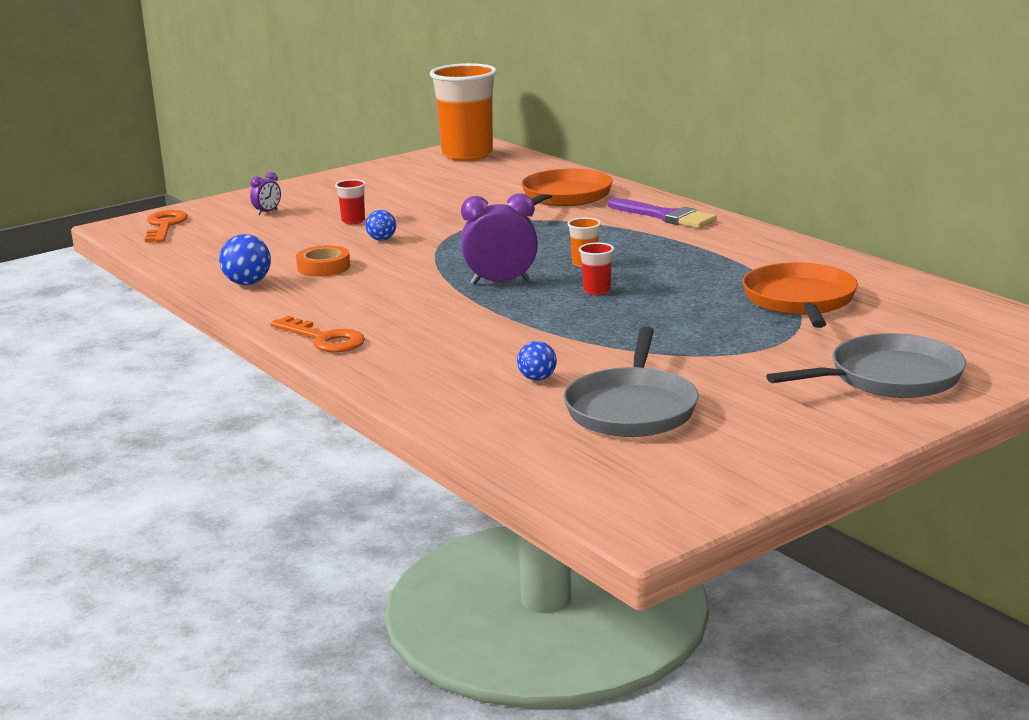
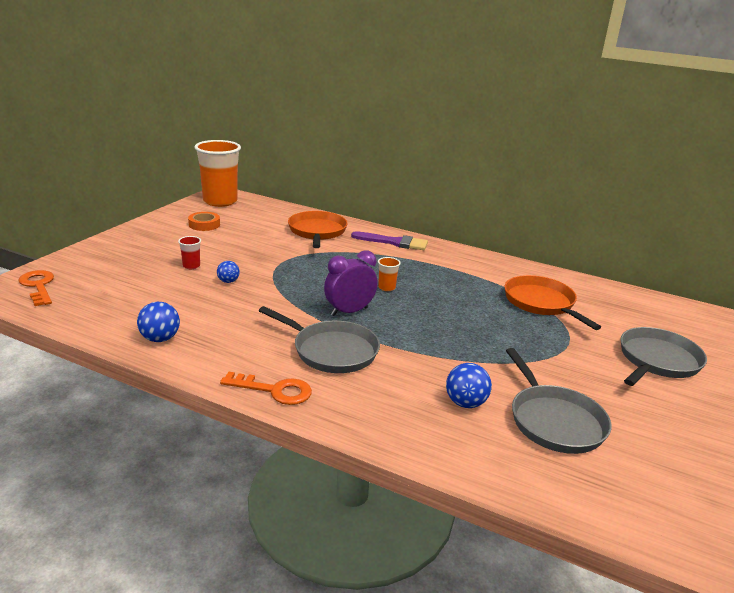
camera: 30 degrees left, 5 degrees up
purple clock [250,172,281,215] -> none
orange tape [296,245,350,277] -> orange tape moved to [188,212,220,231]
blue ball [517,341,557,381] -> blue ball [446,363,492,408], size x1.54
red cup [579,242,614,295] -> none
none -> grey pan [259,306,380,373]

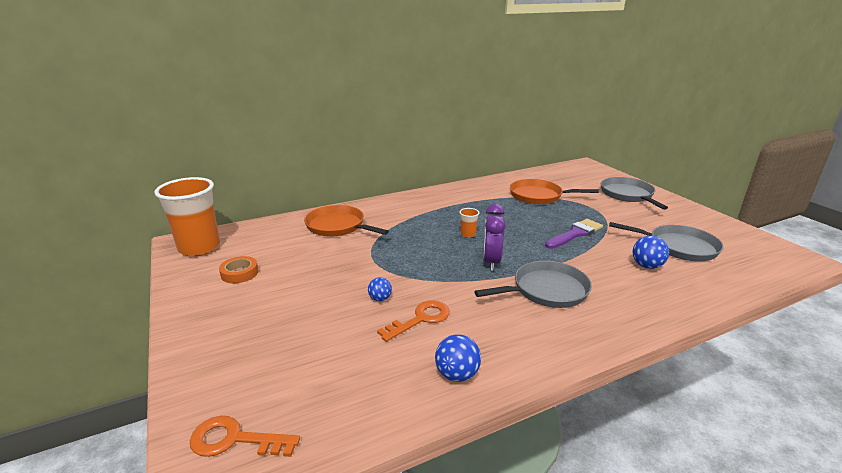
camera: 50 degrees left, 0 degrees up
red cup [178,236,201,269] -> none
orange key [220,372,312,405] -> orange key moved to [377,301,450,342]
purple brush [351,231,428,250] -> purple brush moved to [545,219,603,249]

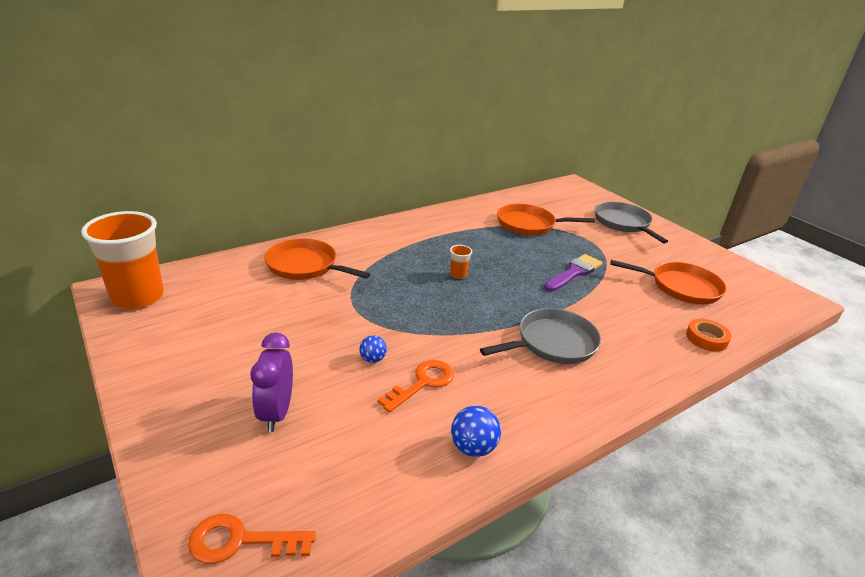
camera: 10 degrees left, 5 degrees up
orange tape [219,256,259,283] -> orange tape moved to [686,319,732,352]
purple clock [483,204,505,271] -> purple clock moved to [250,333,293,432]
grey pan [609,222,724,261] -> orange pan [610,260,727,304]
blue ball [633,236,669,269] -> none

